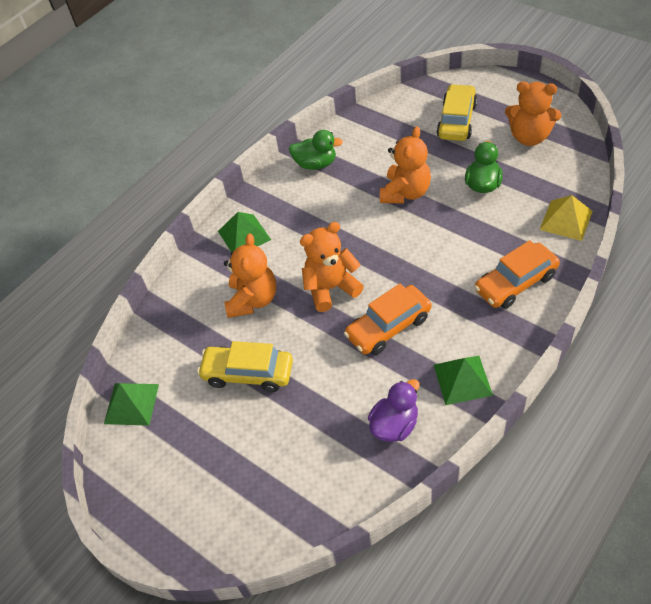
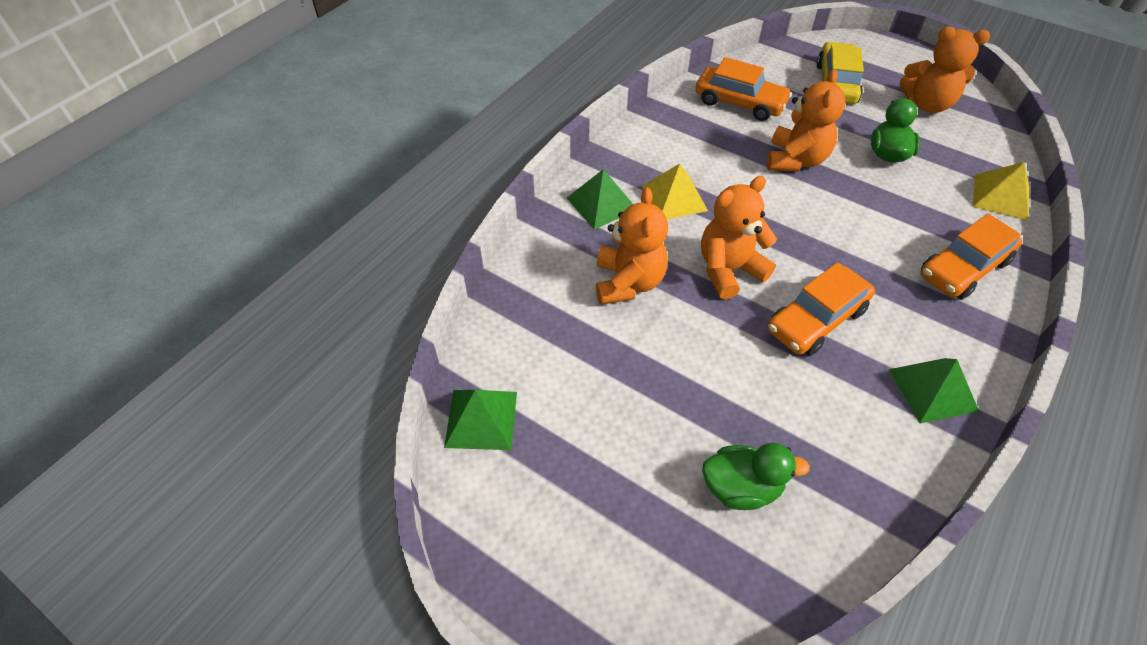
camera: 10 degrees left, 0 degrees up
yellow car [197,341,293,392] -> none
green duck [289,130,343,170] -> green duck moved to [702,443,810,510]
purple duck [368,379,420,442] -> none
none -> yellow pyramid [642,164,708,219]
none -> orange car [695,57,792,121]

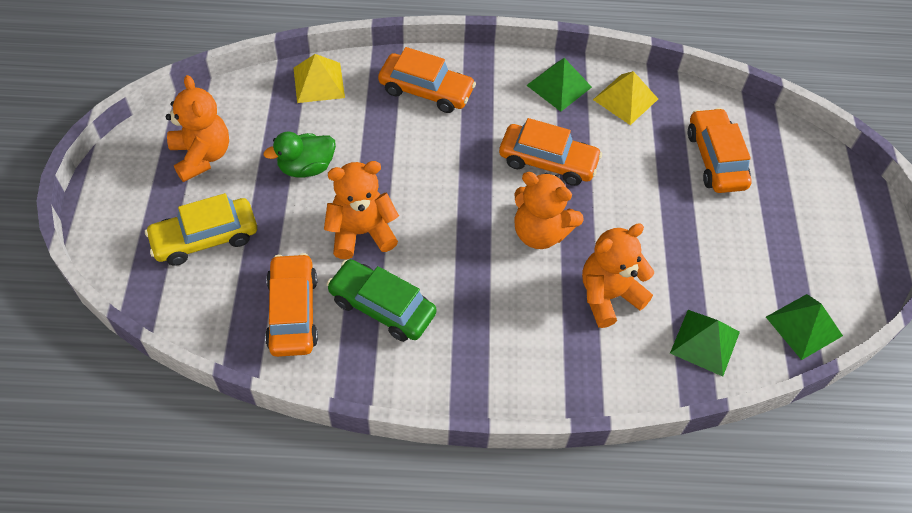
camera: 125 degrees left, 5 degrees up
green pyramid [567,169,633,229] -> green pyramid moved to [670,310,740,377]
yellow pyramid [642,164,708,219] -> yellow pyramid moved to [593,71,658,125]
green duck [702,443,810,510] -> orange car [688,108,752,193]
none -> green car [327,259,437,342]

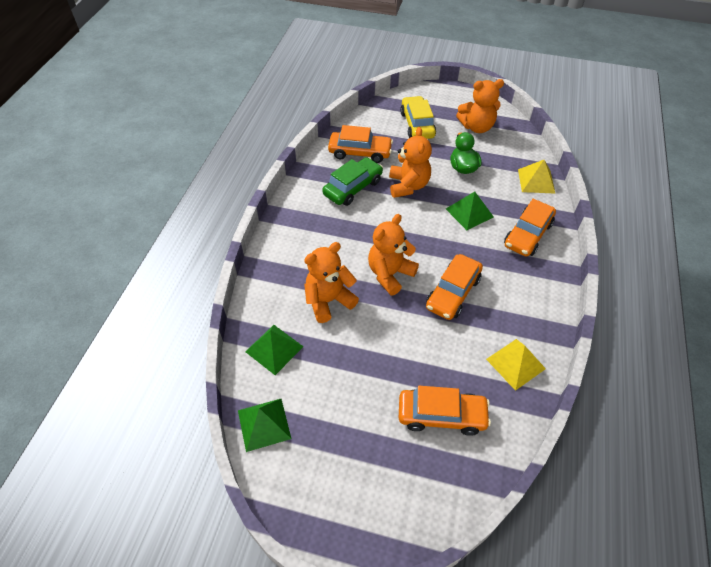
camera: 105 degrees right, 5 degrees down
green pyramid [526,58,592,112] -> green pyramid moved to [446,192,494,230]
orange teddy bear [582,223,654,328] -> orange teddy bear turned 105 degrees counterclockwise [304,242,359,323]

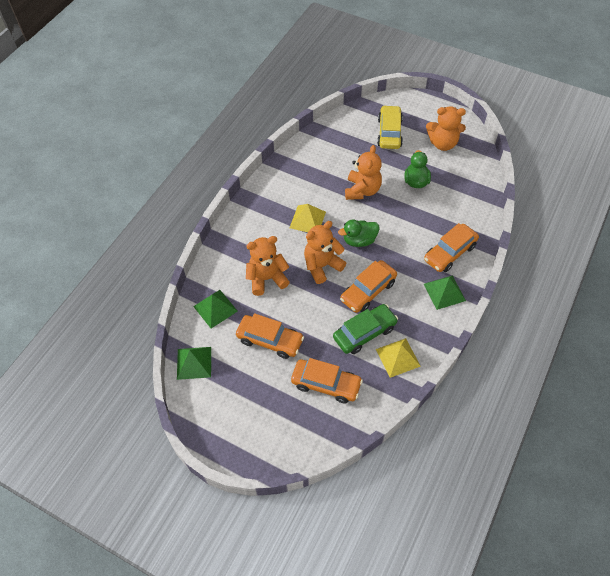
camera: 15 degrees right, 5 degrees up
green car [322,157,383,206] -> green car moved to [333,304,398,354]
orange car [328,125,393,163] -> orange car moved to [236,313,304,359]
green pyramid [446,192,494,230] -> green pyramid moved to [424,275,466,310]
yellow pyramid [518,160,556,194] -> yellow pyramid moved to [290,204,326,232]
none -> green duck [338,219,380,247]

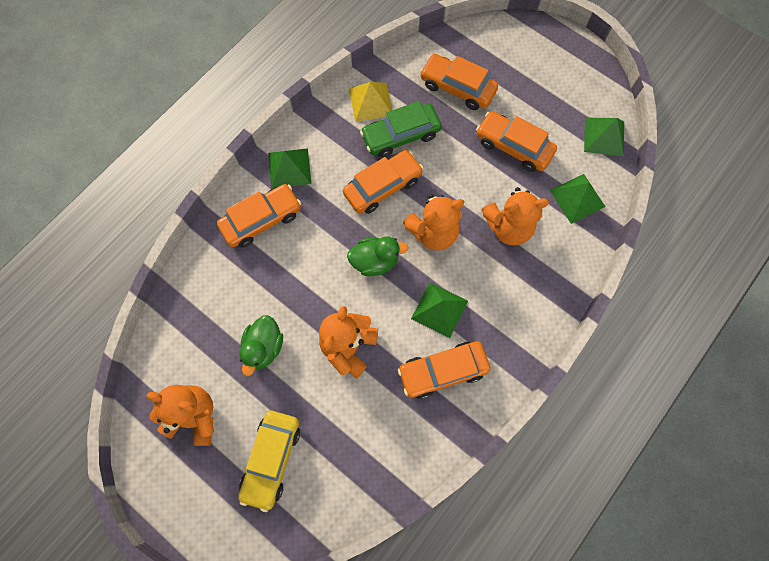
camera: 170 degrees left, 15 degrees up
yellow pyramid [290,204,326,232] -> green pyramid [411,282,468,338]
none -> orange car [398,341,490,399]

